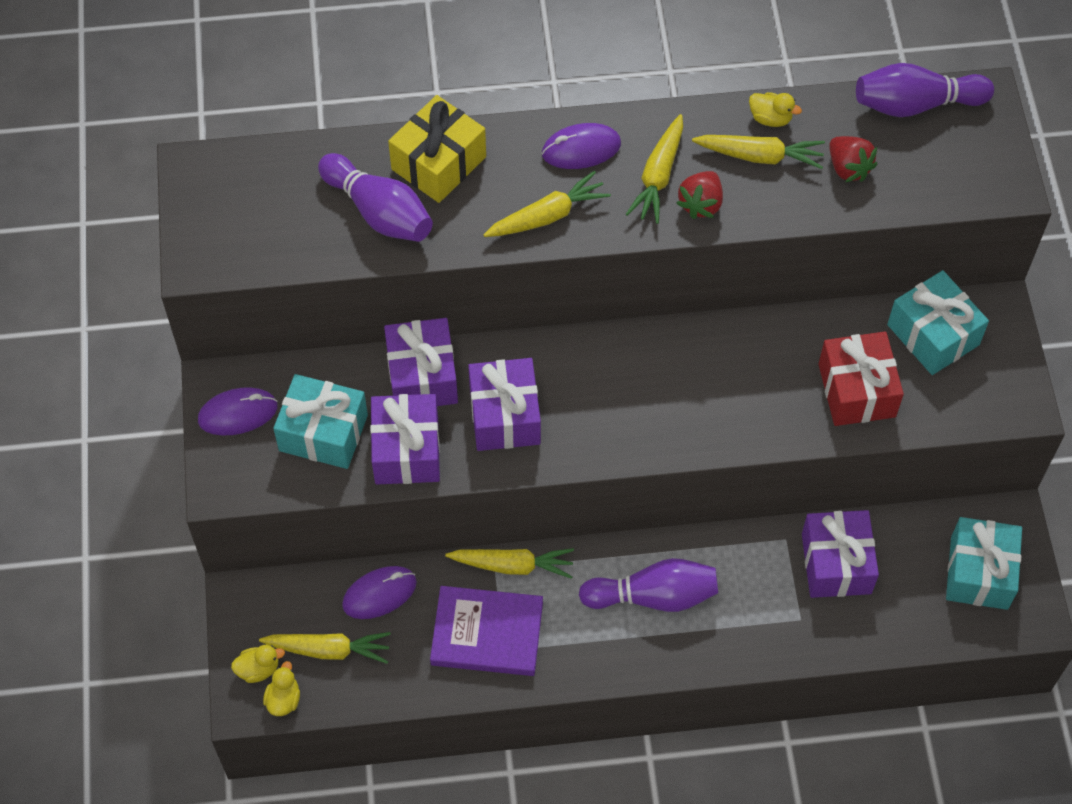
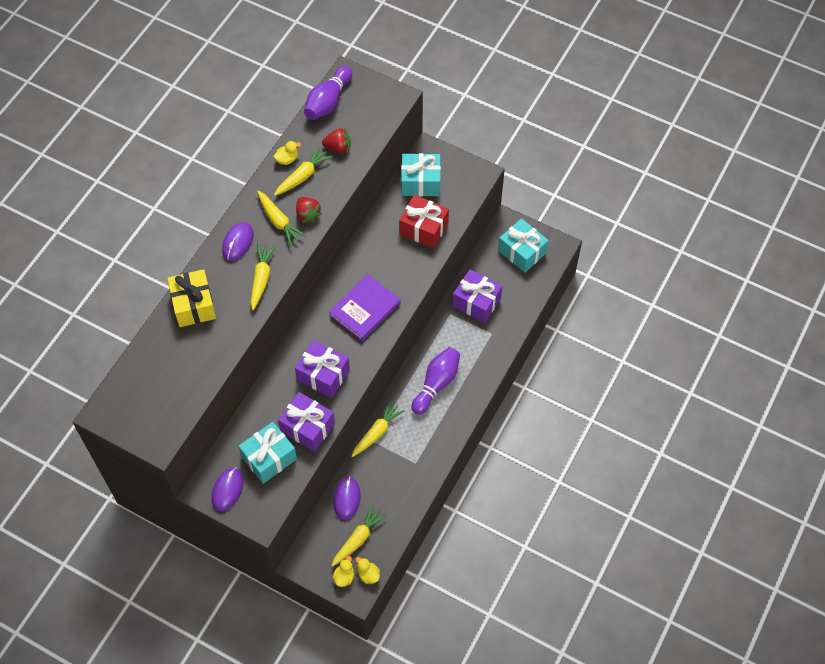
camera: 55 degrees left, 0 degrees up
purple bowling pin [318,153,433,242] -> none
purple gift [384,318,458,406] -> none
purple book [430,586,543,676] -> purple book moved to [329,274,401,341]

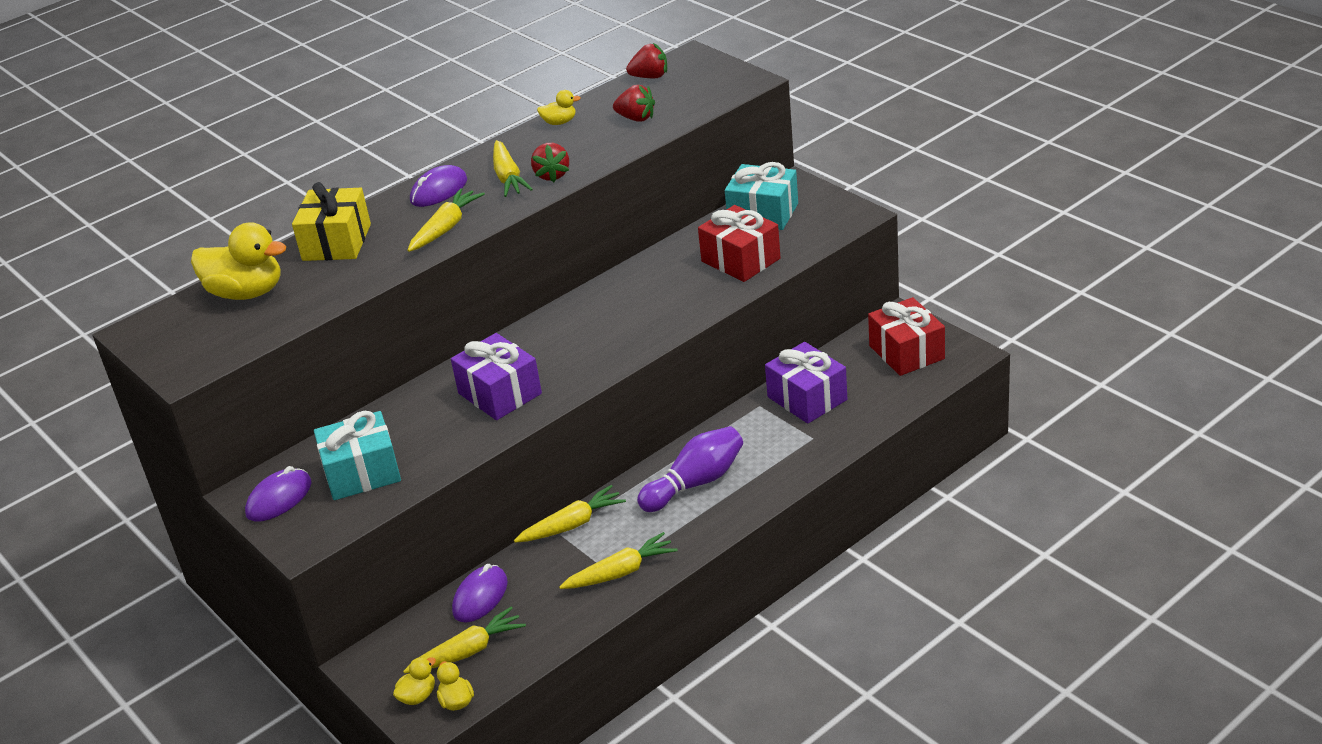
camera: 25 degrees right, 25 degrees down
yellow carrot [274,146,333,196] -> yellow carrot moved to [559,532,678,589]
purple gift [278,392,335,452] -> none
purple bowling pin [304,66,352,120] -> red strawberry [626,43,667,78]
purple book [329,274,401,341] -> none
turquoise gift [498,218,549,273] -> red gift [868,297,945,376]
none -> yellow duck [191,222,286,300]

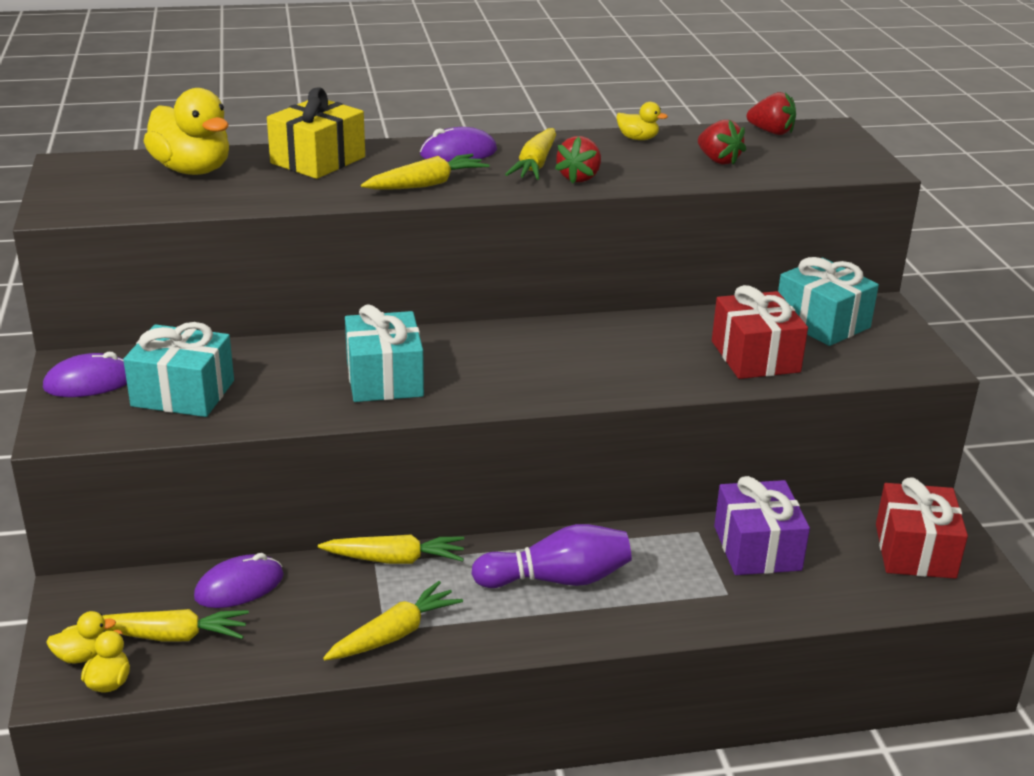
camera: 25 degrees right, 5 degrees down
purple gift [451,333,542,420] -> turquoise gift [345,304,424,402]
yellow carrot [559,532,678,589] -> yellow carrot turned 45 degrees counterclockwise [323,581,463,660]

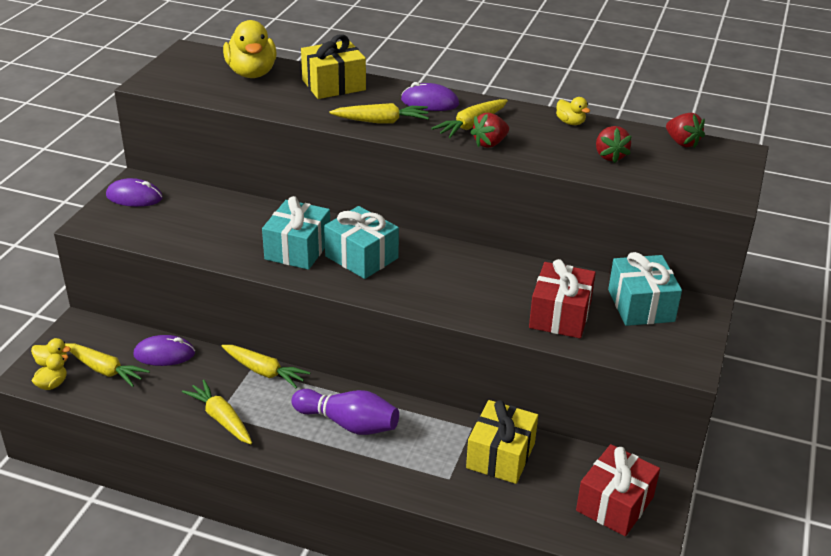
camera: 30 degrees right, 5 degrees up
turquoise gift [123,322,234,417] -> turquoise gift moved to [324,206,399,279]
yellow carrot [323,581,463,660] -> yellow carrot turned 120 degrees counterclockwise [182,380,252,444]
purple gift [714,476,810,575] -> yellow gift [466,400,538,484]

